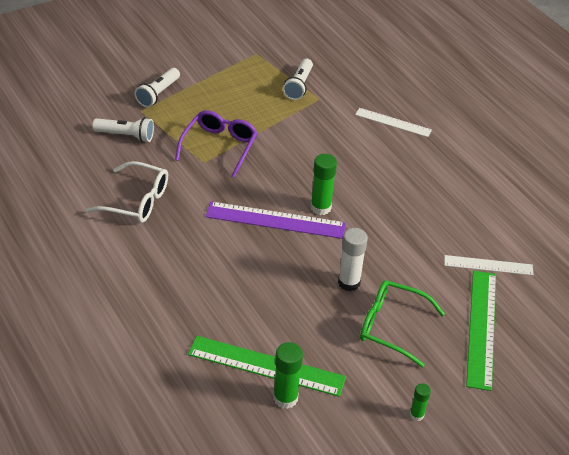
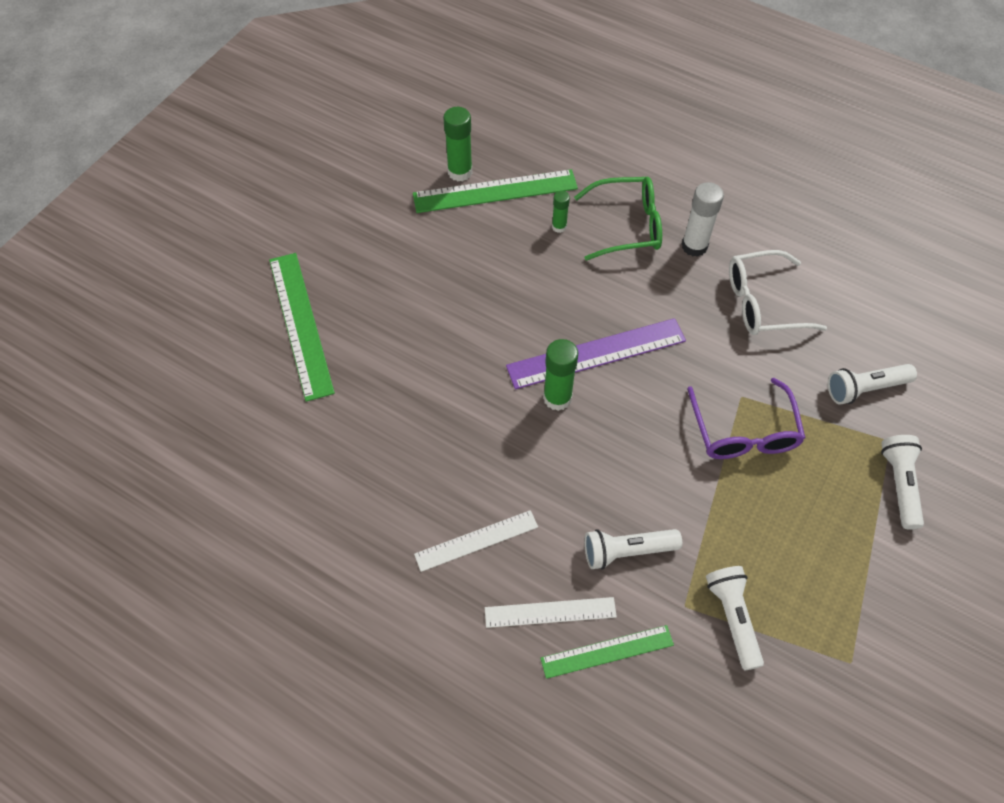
camera: 155 degrees right, 15 degrees up
white glue stick [338,228,368,291] -> white glue stick moved to [682,182,724,257]
green glasses [360,280,445,367] -> green glasses moved to [574,177,662,261]
green glue stick [410,383,431,421] -> green glue stick moved to [552,191,570,233]
white ruler [444,255,533,275] -> white ruler moved to [414,510,538,572]
none -> green ruler [540,625,674,679]
none -> white flashlight [584,529,682,570]

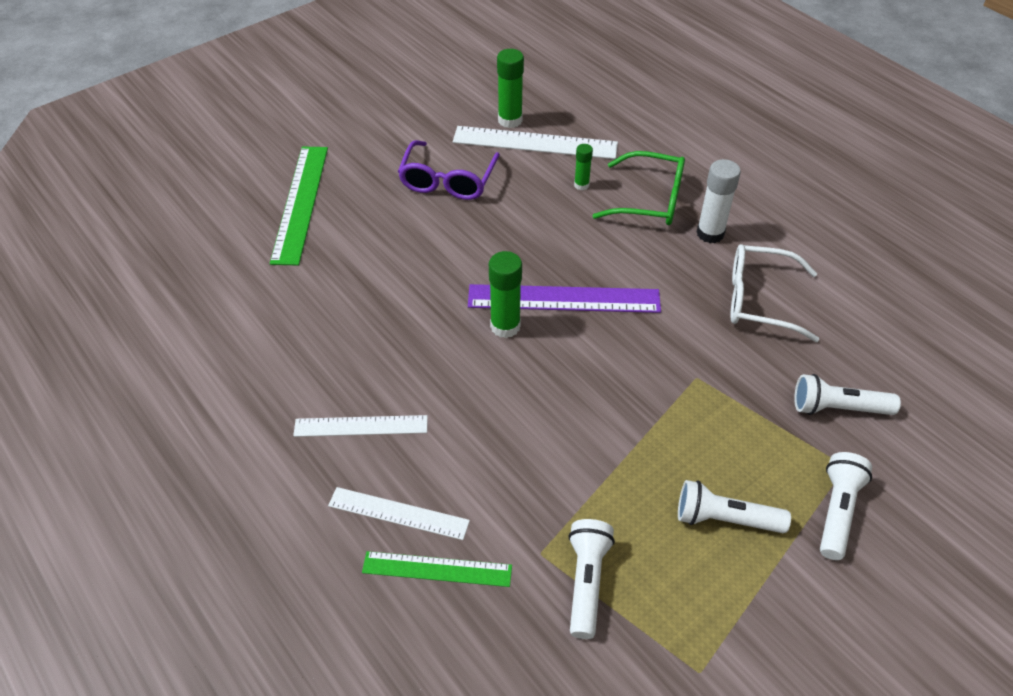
camera: 20 degrees right, 10 degrees down
green ruler [413,169,578,213] -> white ruler [453,126,618,159]
white flashlight [584,529,682,570] -> white flashlight moved to [678,480,791,533]
purple glasses [687,378,805,459] -> purple glasses moved to [398,140,500,200]

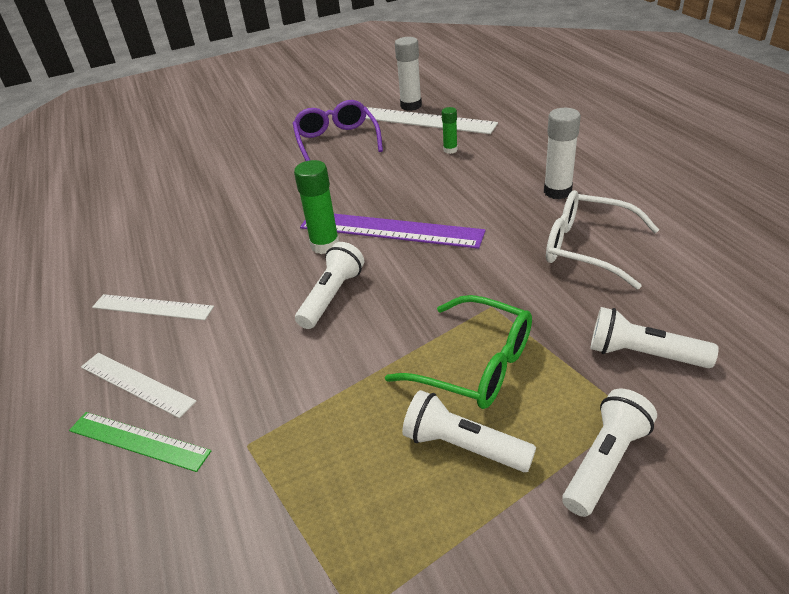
camera: 20 degrees right, 10 degrees down
green ruler [270,147,328,266] -> none
purple glasses [398,140,500,200] -> purple glasses turned 135 degrees clockwise [292,100,383,161]
green glue stick [497,49,524,128] -> white glue stick [395,37,422,111]
white flashlight [568,519,615,639] -> white flashlight moved to [295,242,364,329]
green glasses [592,151,685,225] -> green glasses moved to [385,295,532,409]

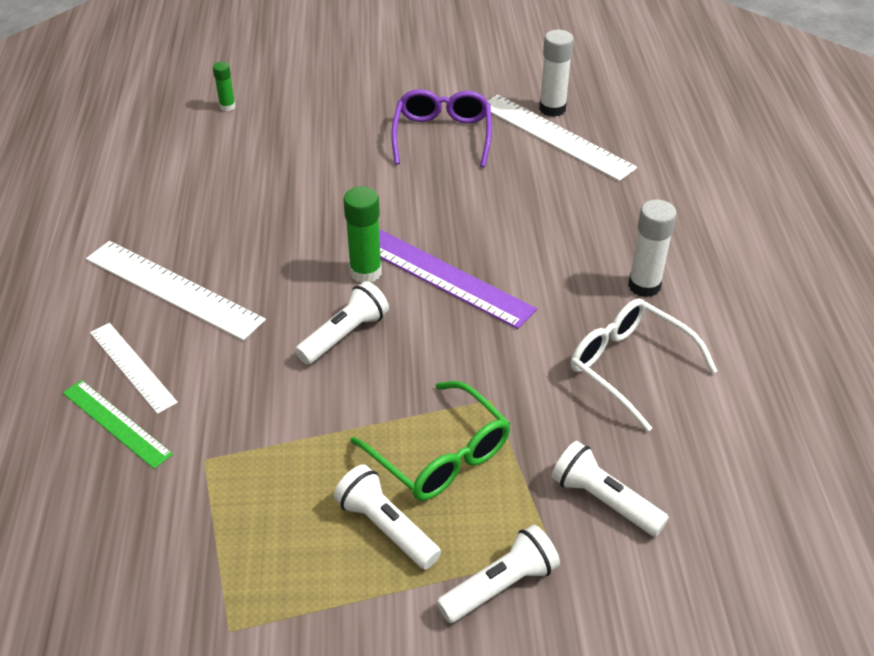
camera: 15 degrees right, 5 degrees up
white ruler [92,294,214,320] -> white ruler [86,241,266,341], size x1.62
green glue stick [442,107,458,154] -> green glue stick moved to [213,62,235,111]

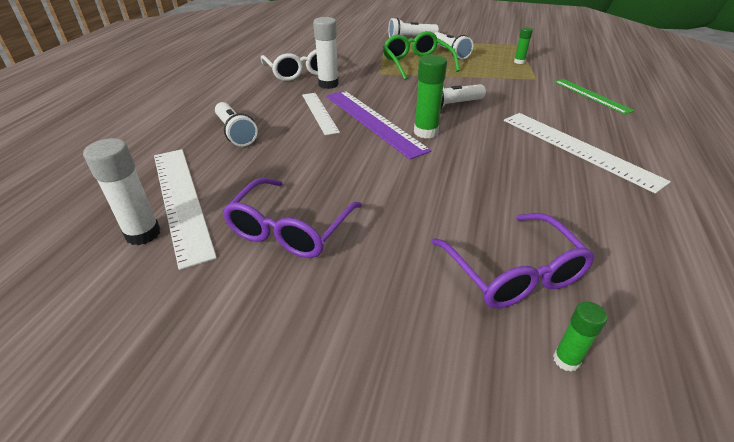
camera: 160 degrees left, 5 degrees down
white ruler [90,323,178,414] -> white ruler moved to [302,93,340,135]
white flashlight [552,441,669,537] -> white flashlight moved to [215,102,258,146]
white glue stick [628,199,677,297] -> white glue stick moved to [313,17,339,89]
none -> purple glasses [431,213,595,308]
none -> green glue stick [514,27,533,64]

